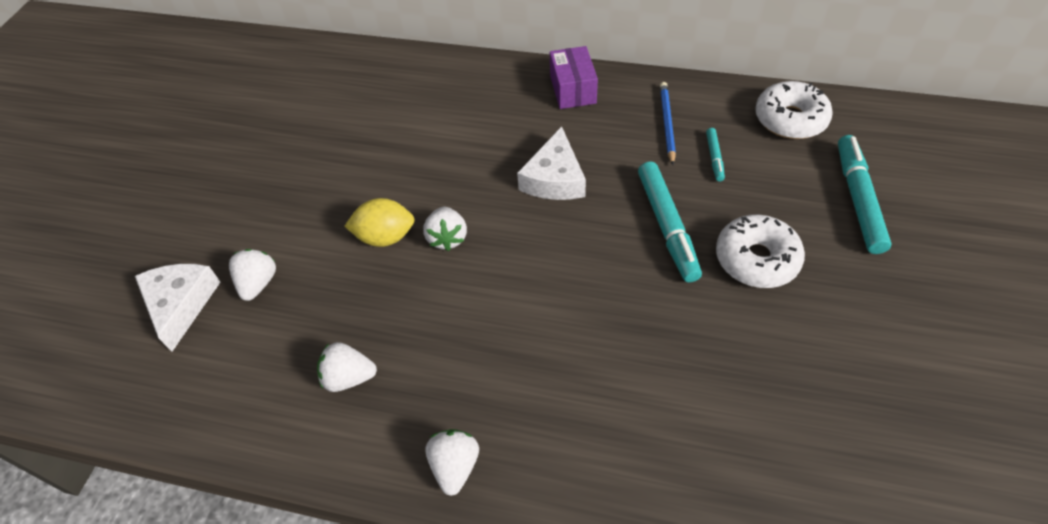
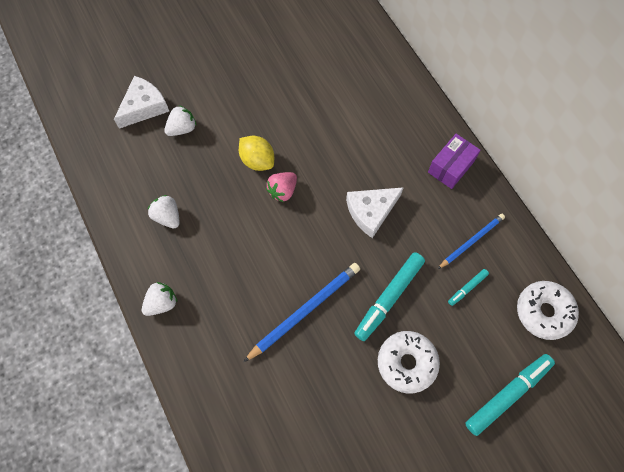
camera: 45 degrees right, 15 degrees up
white strawberry [423,207,467,251] -> pink strawberry [266,172,297,202]
none -> blue pencil [243,263,360,362]

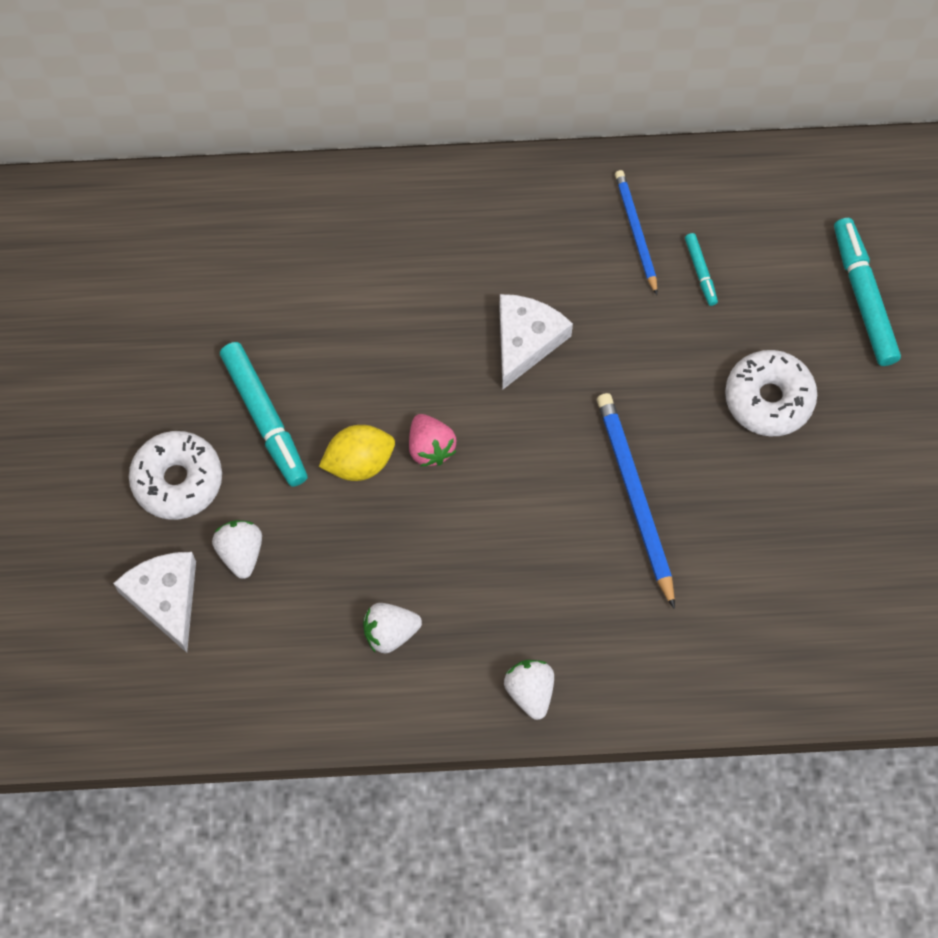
camera: 65 degrees left, 0 degrees up
white cheese [346,187,404,238] -> white cheese turned 150 degrees counterclockwise [499,294,573,389]
turquoise marker [354,252,425,341] -> turquoise marker moved to [220,342,308,487]
purple box [428,134,481,189] -> none
white donut [517,281,579,340] -> white donut moved to [129,431,222,520]

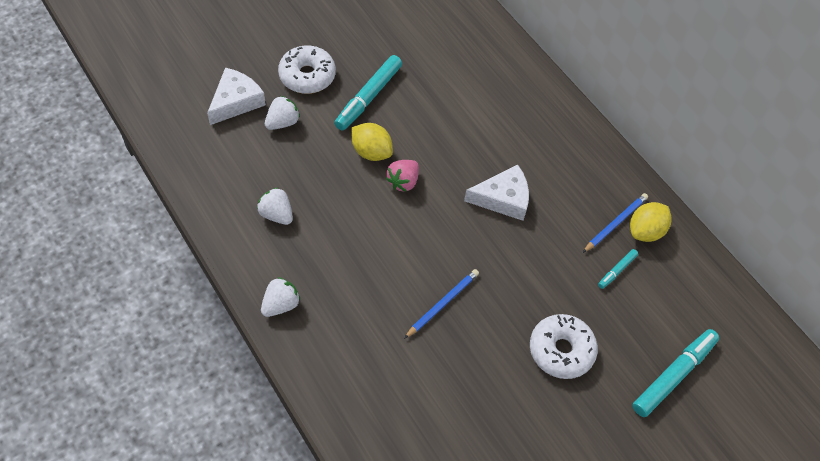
camera: 55 degrees right, 10 degrees down
blue pencil [597,393,675,609] -> blue pencil [404,269,479,339], size x0.64
none -> yellow lemon [630,202,672,242]

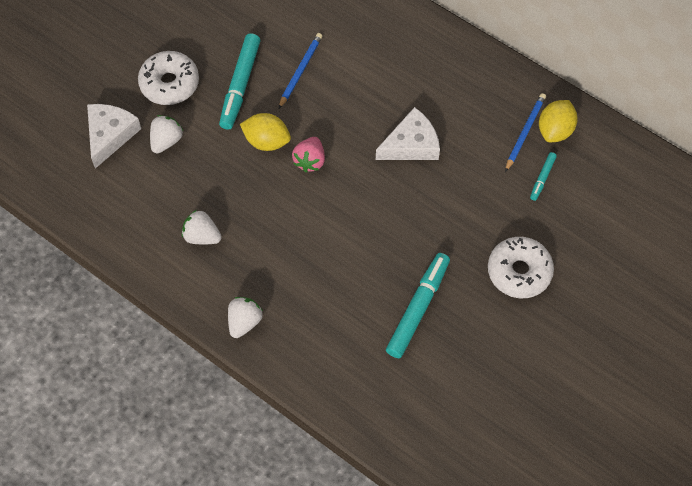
camera: 15 degrees left, 5 degrees up
blue pencil [404,269,479,339] -> blue pencil moved to [279,33,323,108]
turquoise marker [632,329,719,417] -> turquoise marker moved to [386,253,450,358]

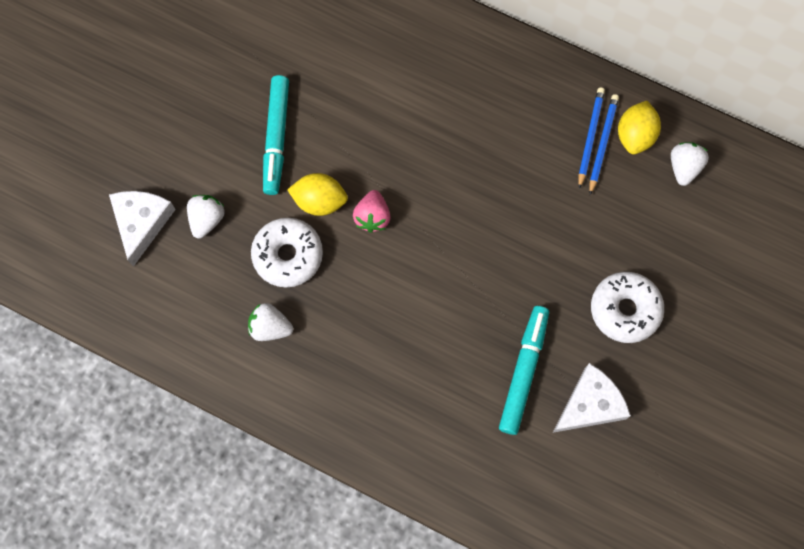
camera: 10 degrees left, 10 degrees up
white donut [138,51,199,105] -> white donut moved to [251,218,323,287]
white strawberry [228,297,263,338] -> white strawberry moved to [671,142,709,186]
blue pencil [279,33,323,108] -> blue pencil moved to [579,87,605,189]
white cheese [376,107,440,160] -> white cheese moved to [553,363,631,433]
turquoise marker [530,152,557,201] -> none

